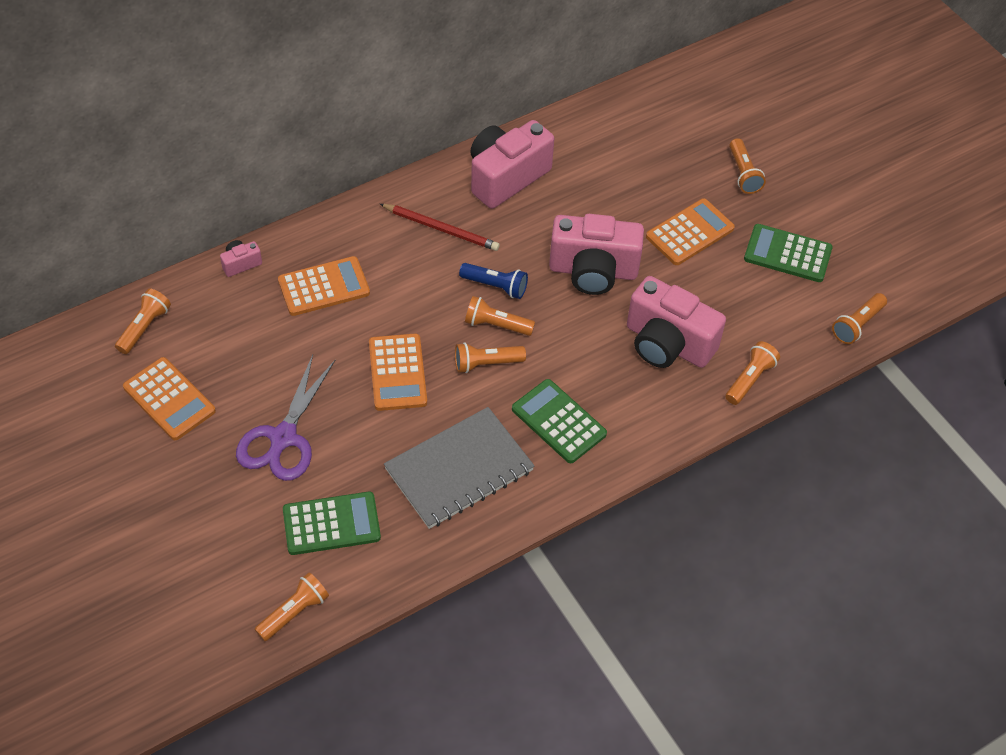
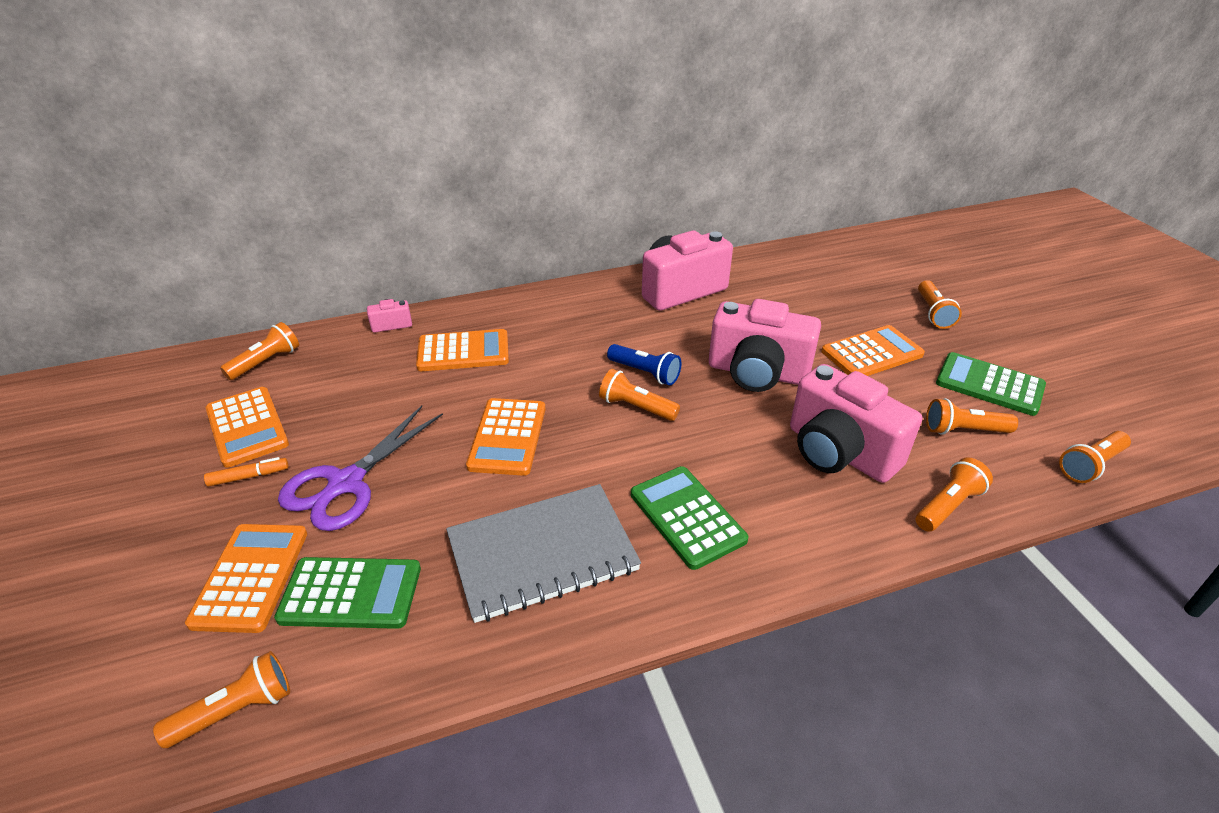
camera: 15 degrees right, 15 degrees down
red pencil [380,204,500,251] -> none
orange flashlight [455,342,526,373] -> orange flashlight moved to [926,398,1018,435]
none -> orange calculator [185,524,307,633]
none -> orange marker [204,457,288,487]

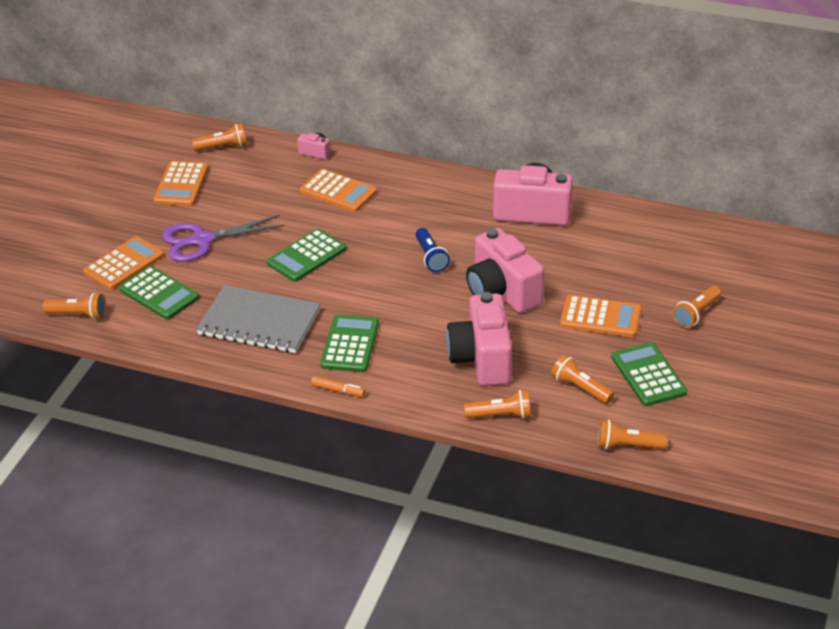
camera: 40 degrees right, 0 degrees up
orange marker [204,457,288,487] -> orange marker moved to [311,376,365,397]
orange calculator [466,398,545,476] -> green calculator [267,229,346,282]
orange flashlight [599,369,680,421] -> none

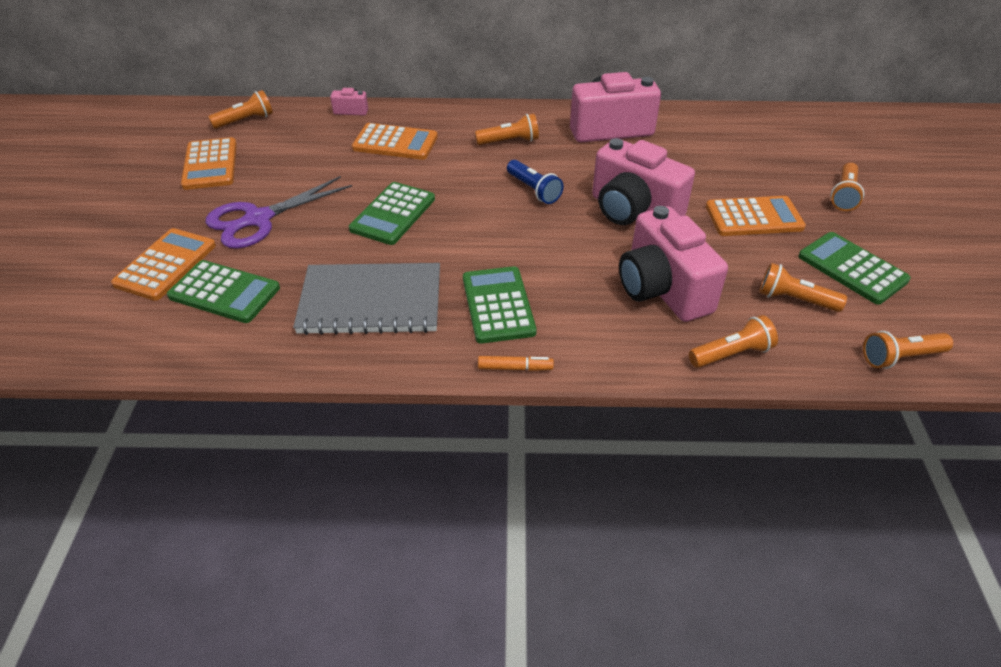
camera: 20 degrees left, 5 degrees up
orange flashlight [43,293,106,320] -> orange flashlight moved to [475,113,539,145]

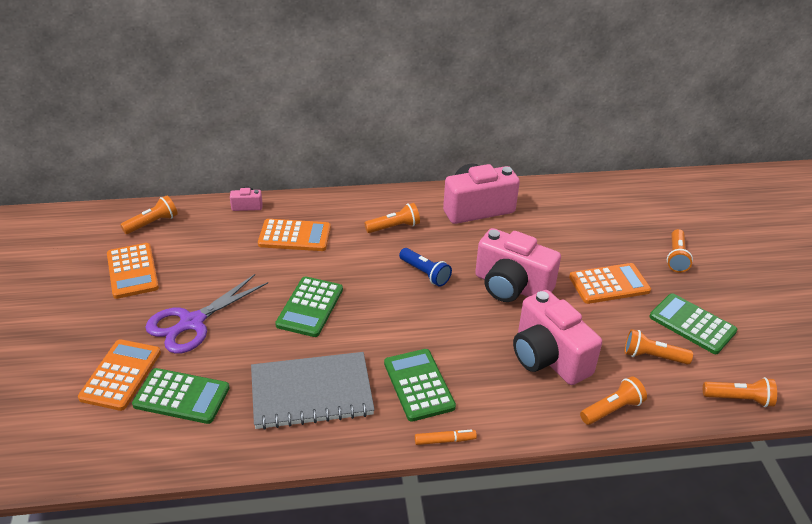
camera: 10 degrees left, 5 degrees down
orange flashlight [863,331,953,369] -> orange flashlight turned 150 degrees counterclockwise [703,377,777,407]

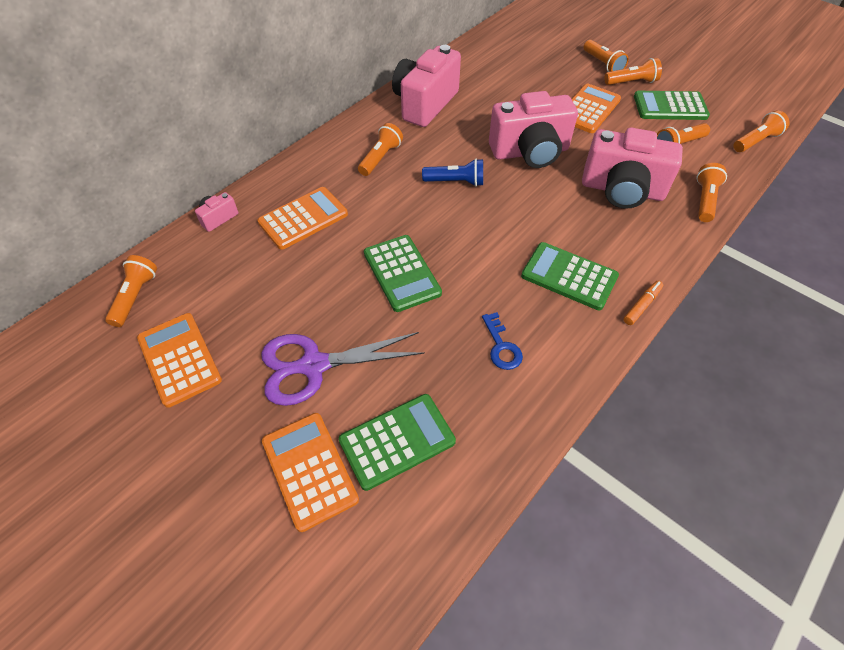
camera: 40 degrees left, 15 degrees up
orange calculator [107,243,159,299] -> orange calculator turned 150 degrees counterclockwise [137,313,222,408]
purple scissors [145,274,268,354] -> purple scissors turned 75 degrees clockwise [261,332,425,406]
grey notebook [251,352,375,430] -> blue key [482,312,523,370]
none -> orange flashlight [604,58,662,85]

